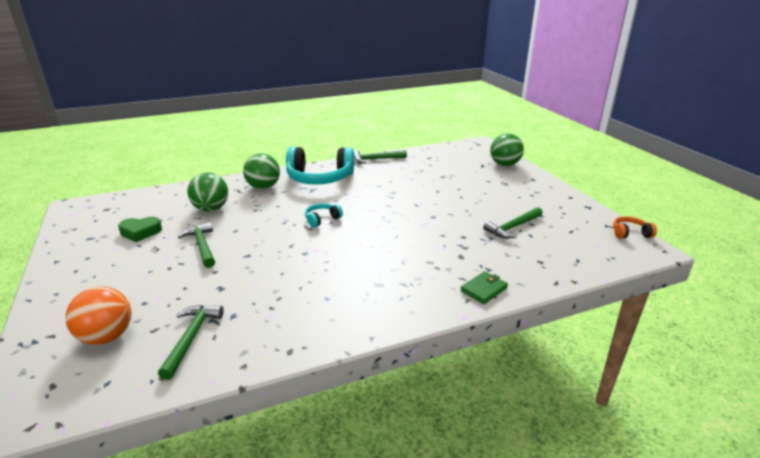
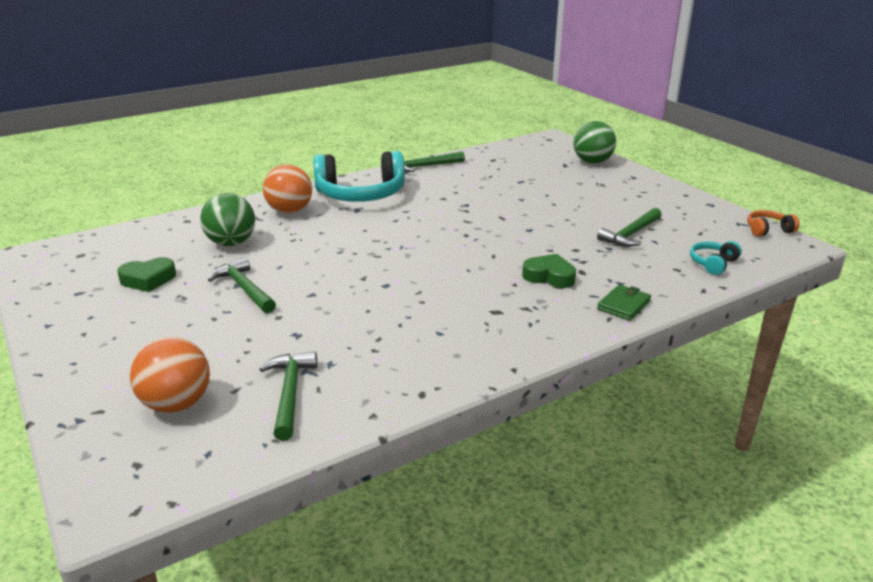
camera: 10 degrees left, 0 degrees up
green ball [243,153,280,189] -> orange ball [263,165,312,214]
turquoise headphones [305,203,343,227] -> turquoise headphones moved to [690,241,742,275]
none -> green heart [522,254,576,288]

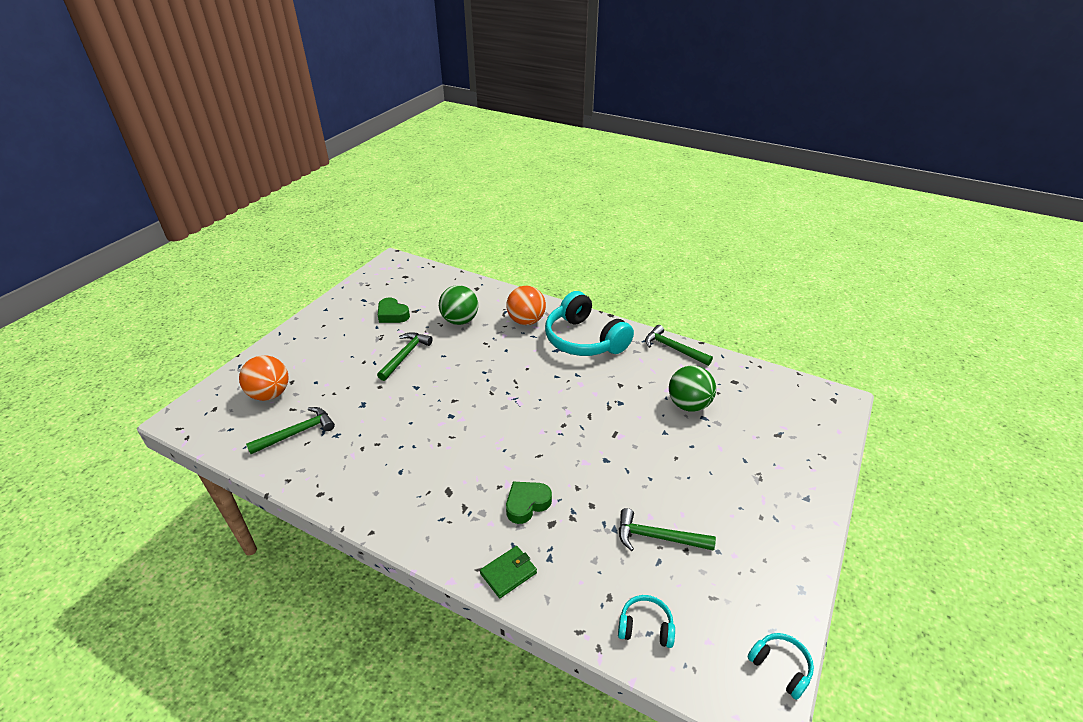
camera: 60 degrees right, 10 degrees up
green heart [522,254,576,288] -> green heart turned 120 degrees counterclockwise [506,482,552,524]
green ball [573,121,616,164] -> green ball moved to [669,365,716,412]
green wallet [597,284,651,321] -> green wallet turned 45 degrees counterclockwise [480,546,537,598]
orange headphones [747,210,800,236] -> turquoise headphones [747,633,814,700]

